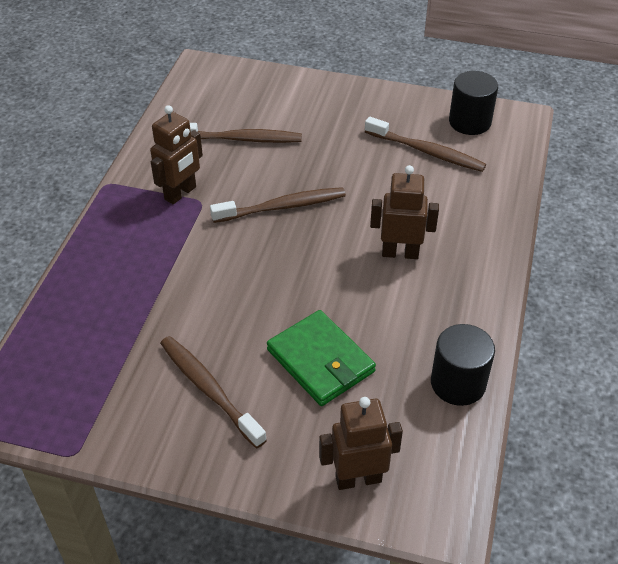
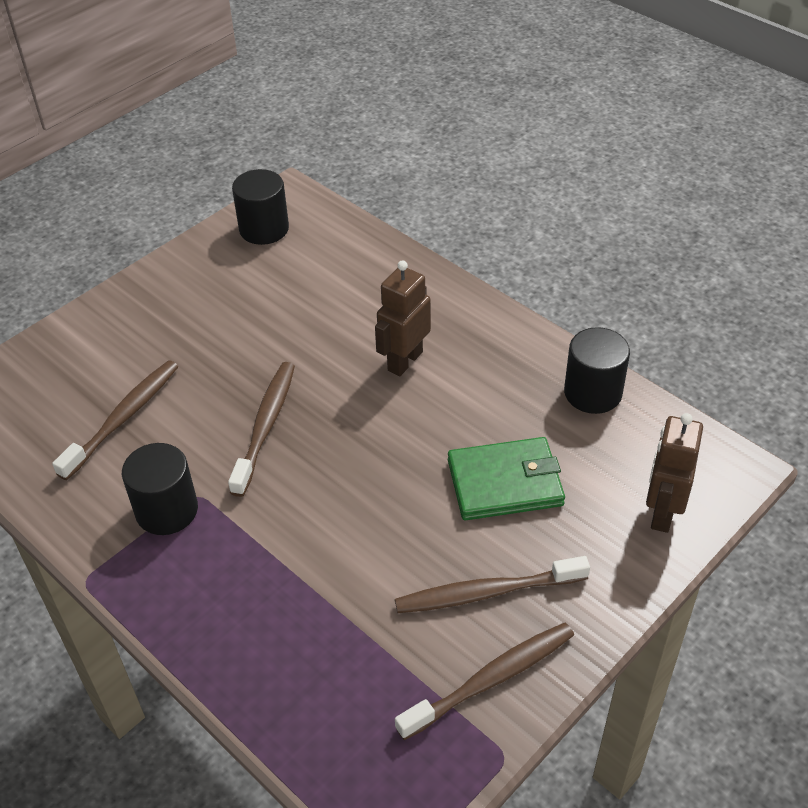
camera: 60 degrees left, 0 degrees up
brown robot [150,105,203,204] -> black cylinder [122,443,198,535]
brown toothbrush [365,117,486,172] -> brown toothbrush moved to [395,623,574,740]

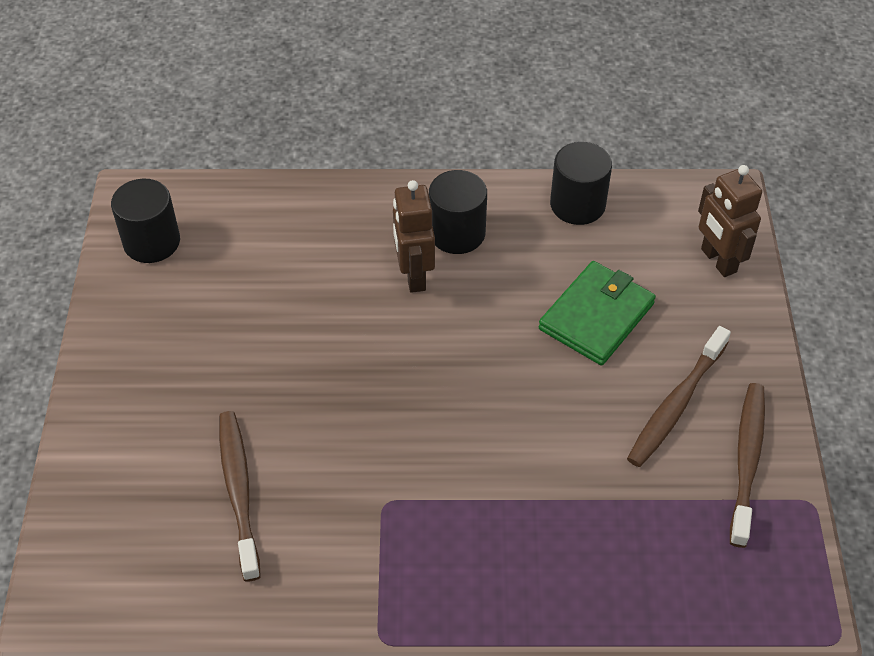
camera: 45 degrees left, 5 degrees up
black cylinder [122,443,198,535] -> black cylinder moved to [429,170,487,254]
brown toothbrush [228,362,295,497] -> none

